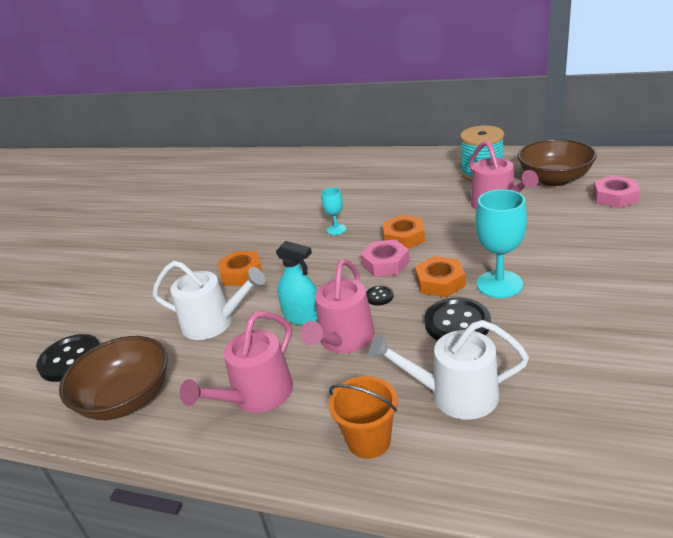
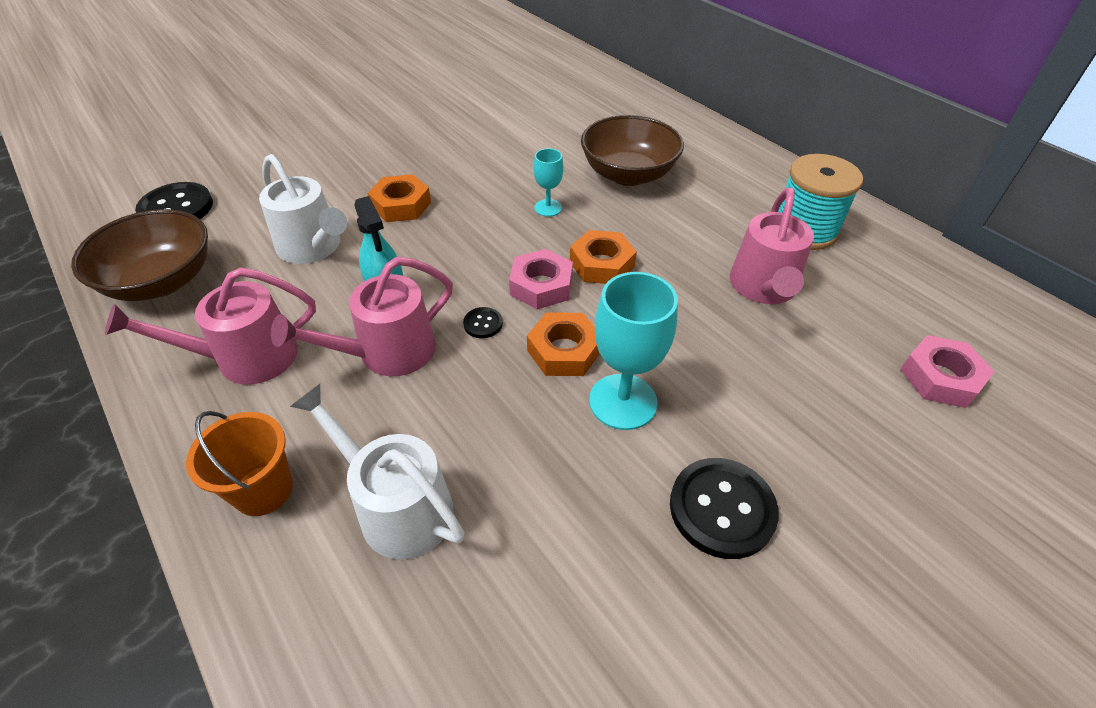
camera: 30 degrees right, 15 degrees up
black button [424,297,491,341] -> black button moved to [670,458,779,559]
brown bowl [517,139,597,186] -> brown bowl moved to [581,115,684,186]

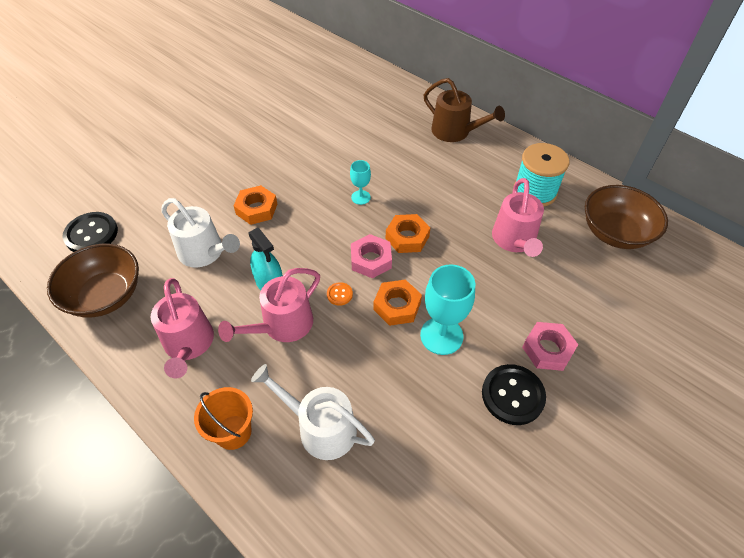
camera: 10 degrees left, 5 degrees up
pink watering can [105,267,316,384] -> pink watering can turned 75 degrees counterclockwise [151,278,214,379]
black button [463,307,503,338] -> orange button [327,282,353,306]
brown bowl [581,115,684,186] -> brown bowl moved to [585,185,668,249]
pink nut [900,335,995,408] -> pink nut moved to [522,322,578,371]
none -> brown watering can [424,78,505,142]

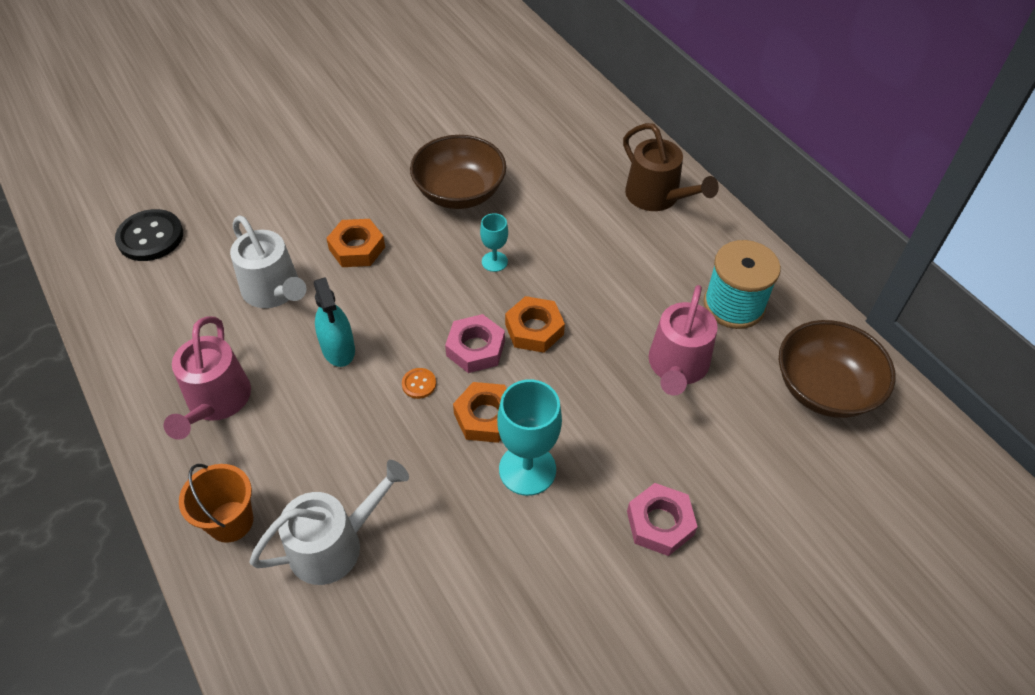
camera: 15 degrees right, 0 degrees up
brown bowl [47,244,139,317] -> brown bowl moved to [410,135,506,209]
pink watering can [218,268,320,342] -> none
white watering can [251,364,375,460] -> white watering can turned 105 degrees clockwise [249,460,409,585]
black button [482,364,546,425] -> none

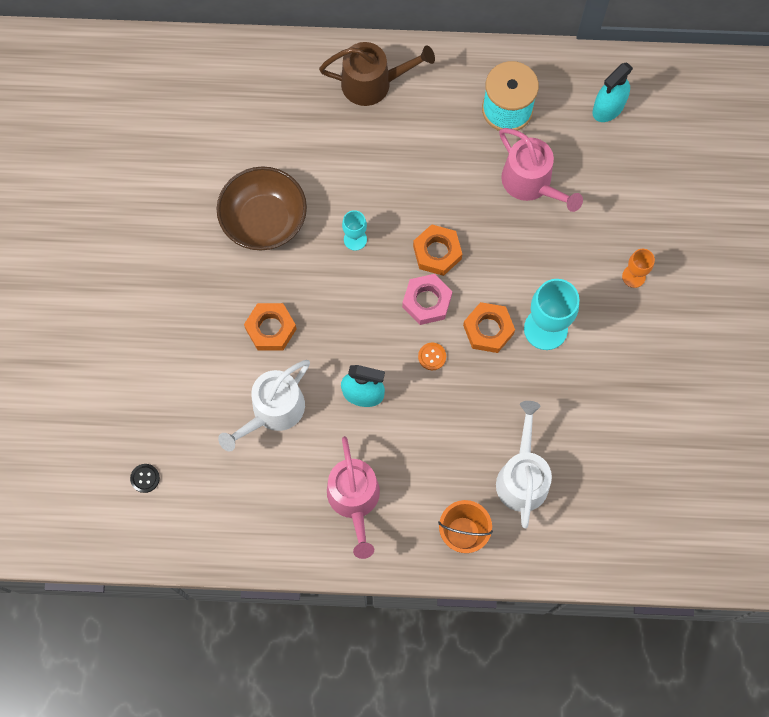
camera: 55 degrees left, 20 degrees up
black button [115,209,183,261] -> black button [130,464,160,493], size x0.48
pink watering can [164,316,251,440] -> pink watering can turned 45 degrees clockwise [327,436,380,559]
white watering can [230,215,307,308] -> white watering can turned 135 degrees clockwise [218,360,310,452]
pink nut [627,483,698,556] -> orange goblet [622,249,655,288]
brown bowl [779,320,896,418] -> turquoise spray bottle [592,63,633,122]

